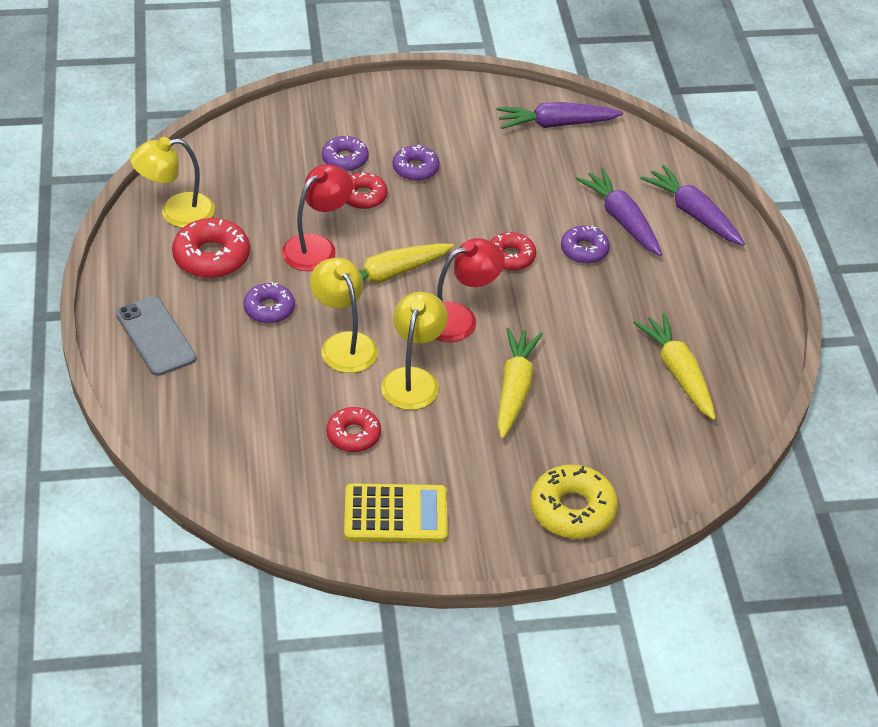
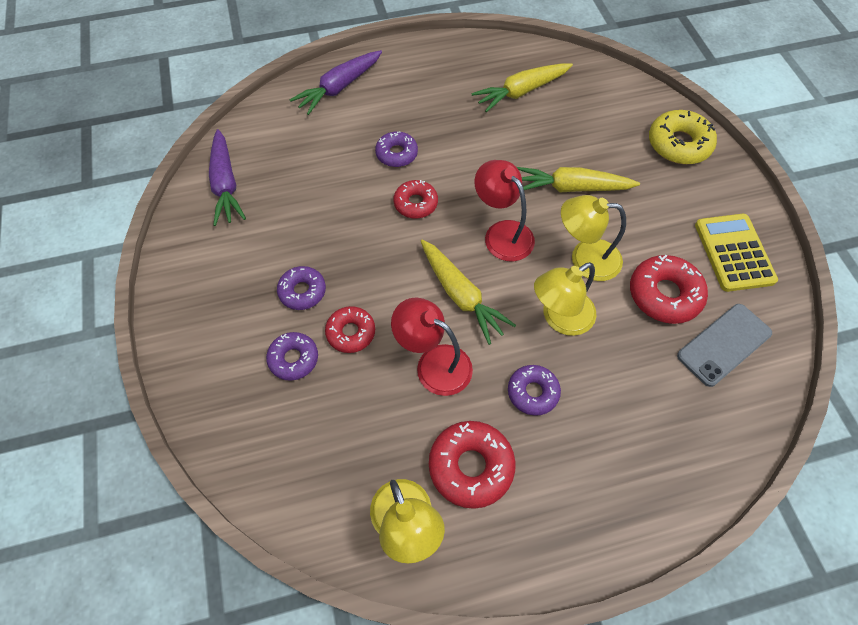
camera: 95 degrees left, 15 degrees up
grey phone [116,296,196,376] -> grey phone moved to [677,304,772,387]
red donut [326,407,381,452] -> red donut [630,255,708,324], size x1.55
purple carrot [576,168,662,256] -> none

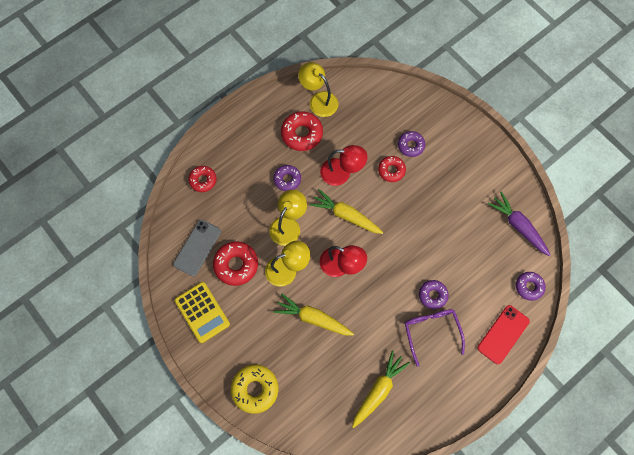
camera: 155 degrees right, 10 degrees up
purple donut [277,266,326,310] -> purple donut moved to [516,272,546,301]
purple carrot [290,50,382,115] -> red phone [477,305,530,364]
red donut [393,180,438,218] -> red donut moved to [188,166,217,192]
yellow carrot [517,167,640,192] -> yellow carrot turned 135 degrees counterclockwise [274,294,354,336]
none -> purple glasses [405,309,465,367]

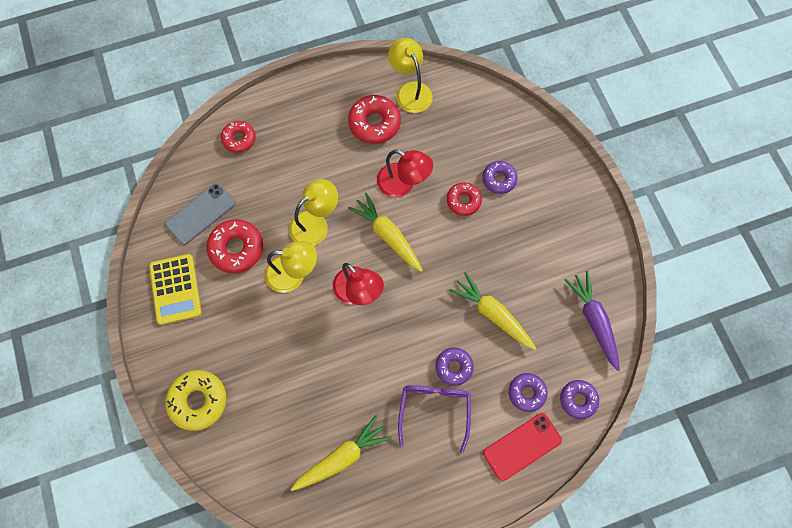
camera: 20 degrees right, 0 degrees up
purple donut [273,165,301,191] -> purple donut moved to [509,373,547,412]
yellow carrot [274,294,354,336] -> yellow carrot moved to [449,272,537,350]

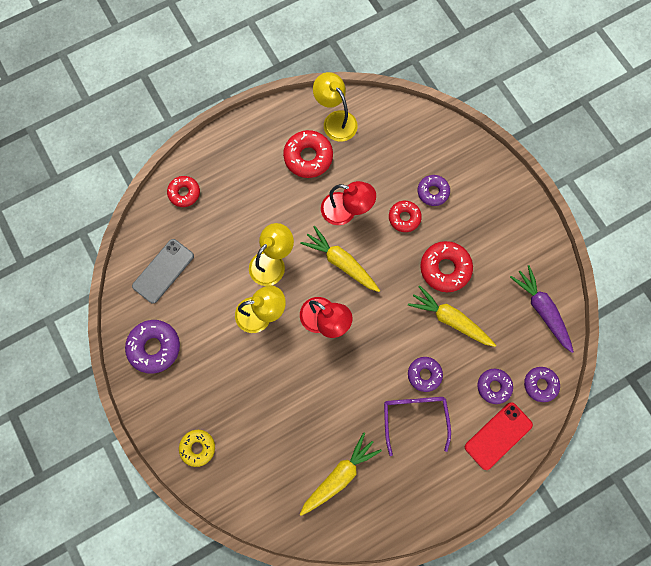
camera: 10 degrees left, 5 degrees up
yellow calculator [149,254,202,325] -> purple donut [125,320,180,374]
yellow donut [165,370,227,431] -> yellow donut [179,430,215,467], size x0.65
red donut [206,219,263,273] -> red donut moved to [420,241,473,292]

